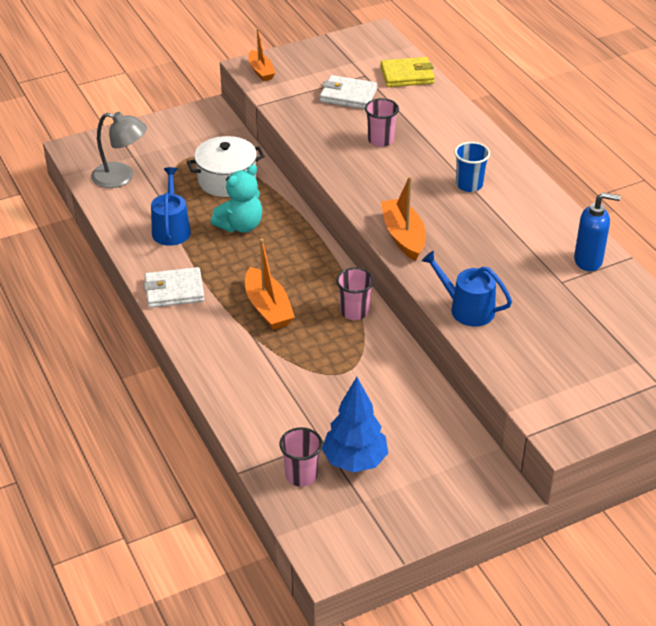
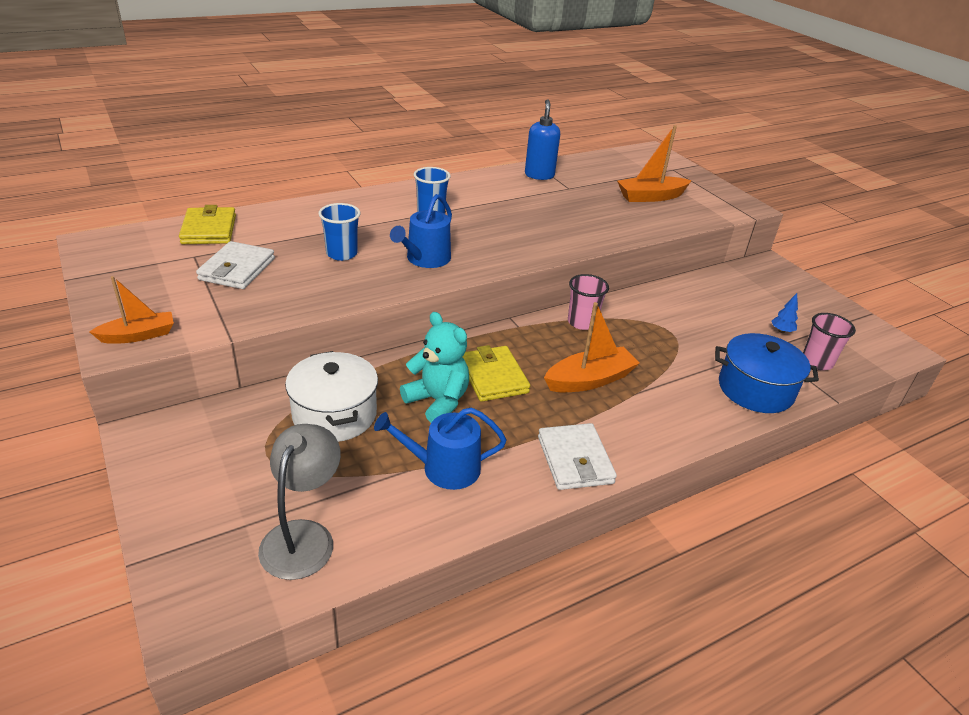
camera: 95 degrees left, 5 degrees down
blue tree [322,377,388,472] -> blue tree [772,293,798,333], size x0.42
pink cup [365,98,399,147] -> blue cup [319,203,360,261]
orange boat [381,176,426,261] -> orange boat moved to [617,125,692,202]
blue watering can [422,251,512,326] -> blue watering can moved to [390,194,452,268]
none -> yellow wallet [463,345,530,402]
none -> blue pot [715,333,819,413]

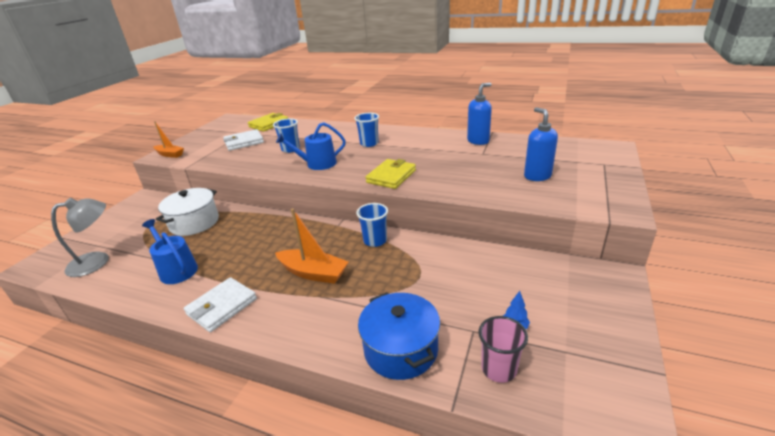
camera: 55 degrees right, 5 degrees down
turquoise teddy bear [400,312,469,423] -> none
yellow wallet [463,345,530,402] -> yellow wallet moved to [365,159,416,189]
pink cup [568,274,609,330] -> blue cup [356,203,388,247]
orange boat [617,125,692,202] -> blue soap dispenser [524,107,558,181]

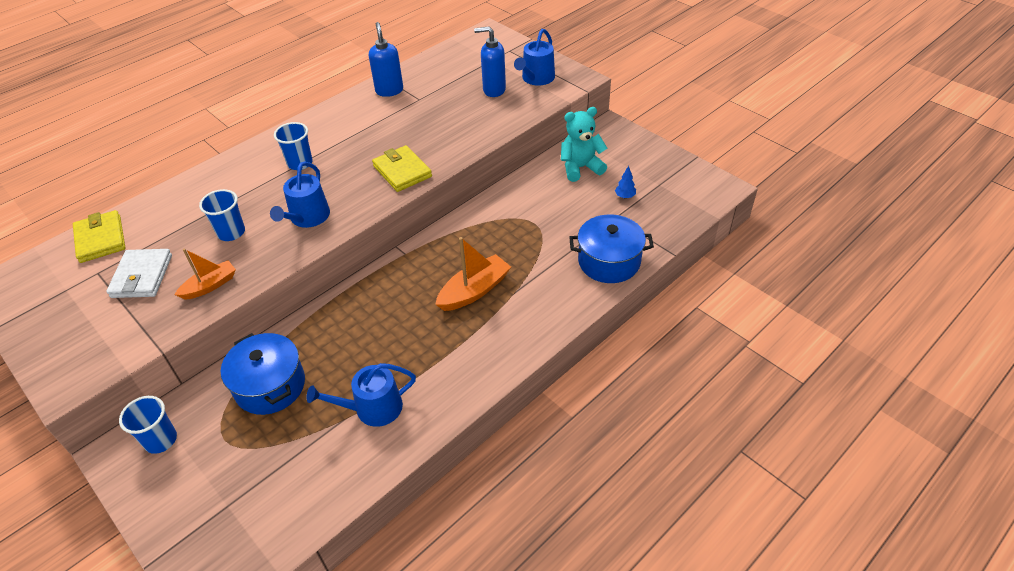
camera: 65 degrees left, 15 degrees up
grey lamp [51,198,109,277] -> none
orange boat [153,121,184,158] -> orange boat moved to [175,249,236,300]
white pot [156,188,219,236] -> blue pot [221,333,305,415]
white wallet [184,277,257,332] -> none
blue cup [356,203,388,247] -> blue cup moved to [119,396,177,454]
pink cup [479,316,528,383] -> none
none -> blue watering can [514,29,555,86]
none -> turquoise teddy bear [561,107,607,182]

